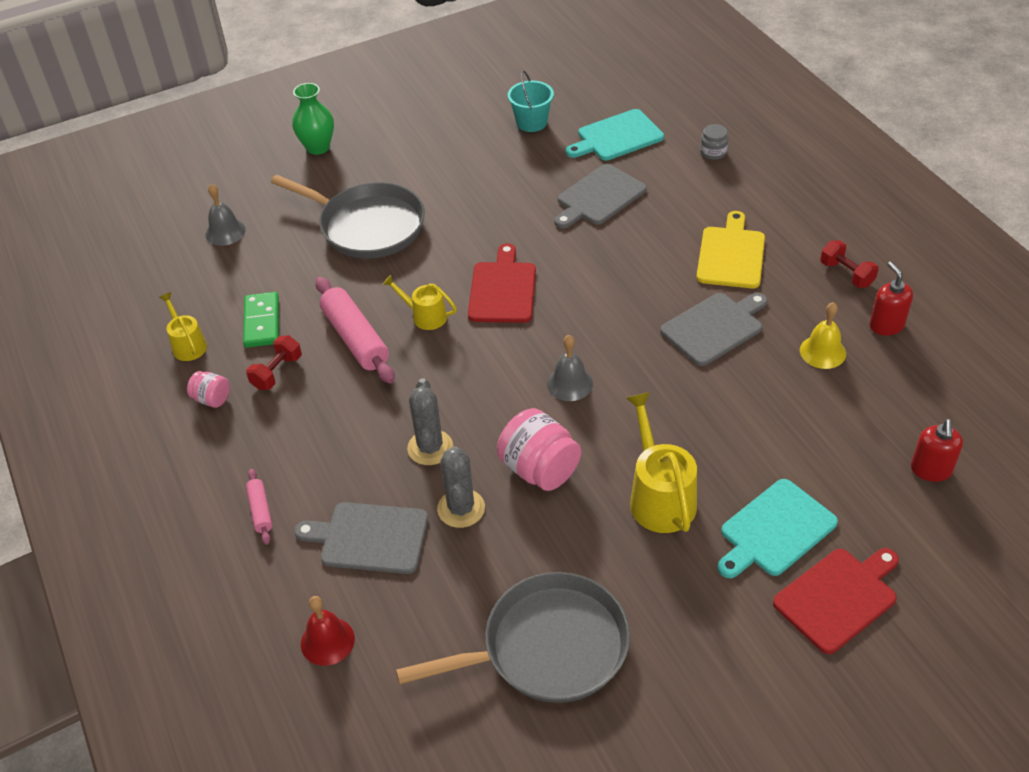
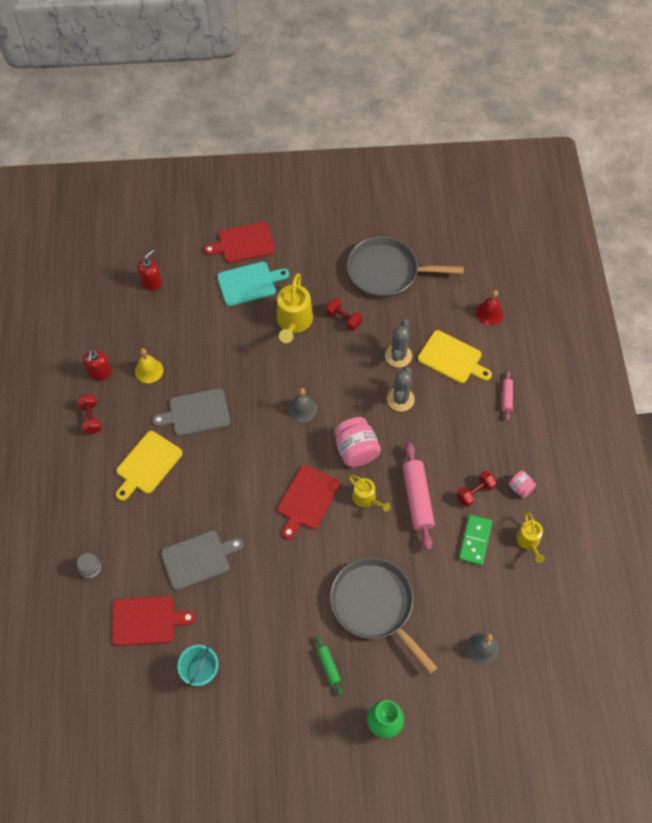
camera: 160 degrees left, 15 degrees up
grey cutting board [294,502,428,574] -> yellow cutting board [418,330,492,383]
pink jar [497,408,581,491] -> pink jar moved to [334,417,381,467]
turquoise cutting board [566,109,664,161] -> red cutting board [112,596,196,646]
none -> green rolling pin [316,636,342,696]
none -> red dumbbell [326,298,362,331]

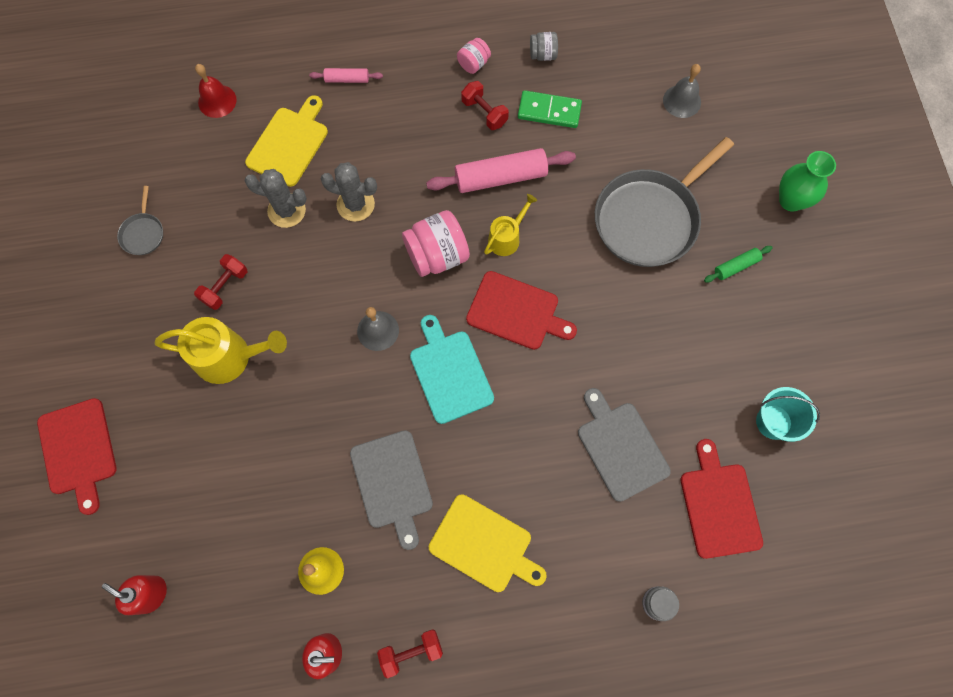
camera: 95 degrees left, 10 degrees up
turquoise cutting board [217,262,289,306] -> turquoise cutting board moved to [410,315,494,424]
grey pan [347,236,464,298] -> grey pan [117,186,163,255], size x0.43
yellow watering can [516,511,545,563] -> grey jar [530,32,558,61]

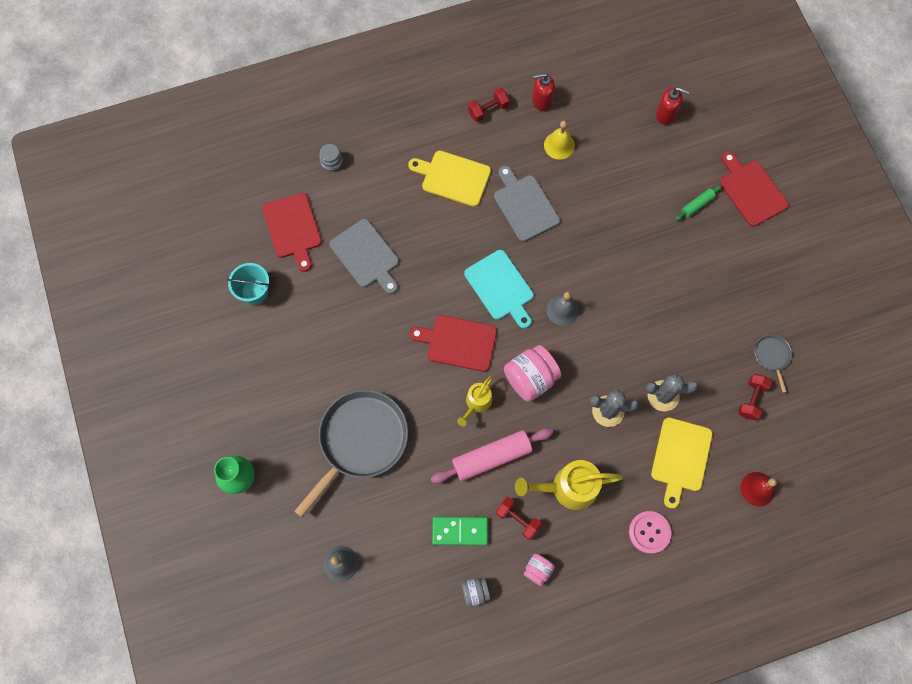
camera: 170 degrees right, 0 degrees up
yellow watering can [154,317,287,384] -> yellow watering can moved to [515,460,623,510]
red dumbbell [194,254,247,310] -> red dumbbell moved to [738,374,772,421]
pink rolling pin [309,68,383,83] -> pink button [629,511,671,554]
green rolling pin [704,246,773,282] -> green rolling pin moved to [675,185,722,221]

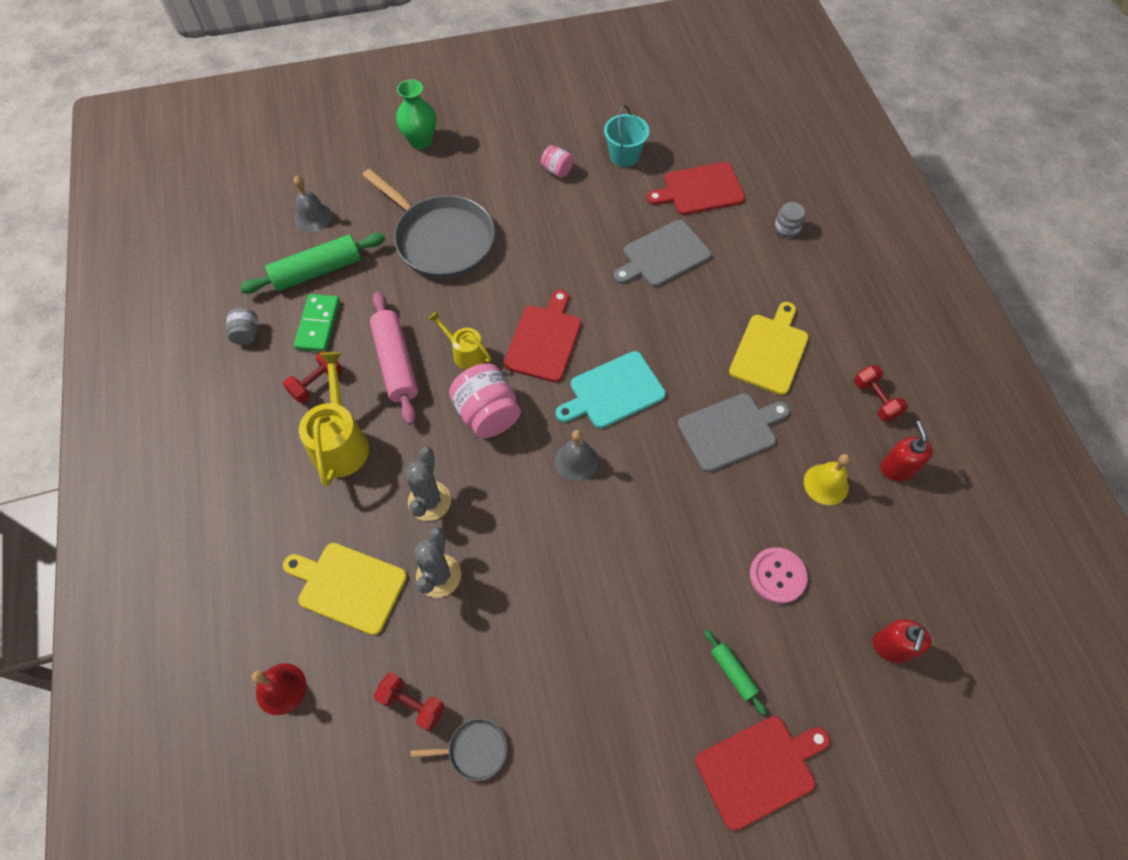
camera: 95 degrees right, 10 degrees down
pink jar [524,554,555,586] -> pink jar moved to [541,145,574,178]
pink button [629,511,671,554] -> pink button moved to [750,547,808,604]
none -> green rolling pin [239,233,385,294]

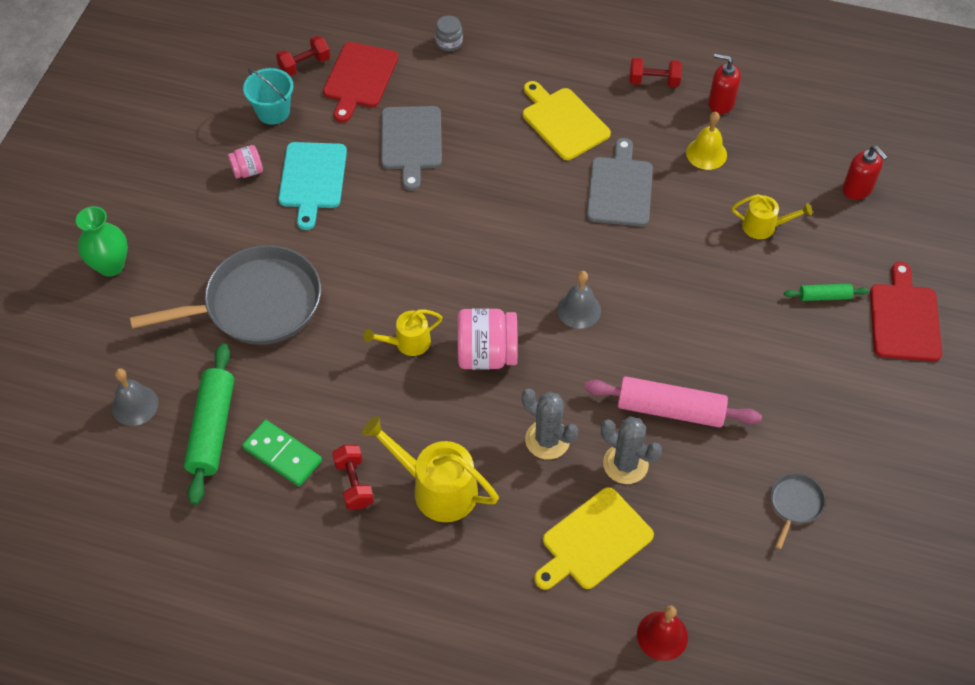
camera: 60 degrees left, 5 degrees down
grey jar [226,308,258,345] -> none
pink rolling pin [370,292,418,425] -> pink rolling pin moved to [584,376,762,428]
red dumbbell [374,672,445,731] -> red dumbbell moved to [276,36,330,76]
red cutting board [504,290,581,382] -> none
turquoise cutting board [556,351,666,429] -> turquoise cutting board moved to [278,142,347,230]
pink button [750,547,808,604] -> yellow watering can [732,194,812,239]

